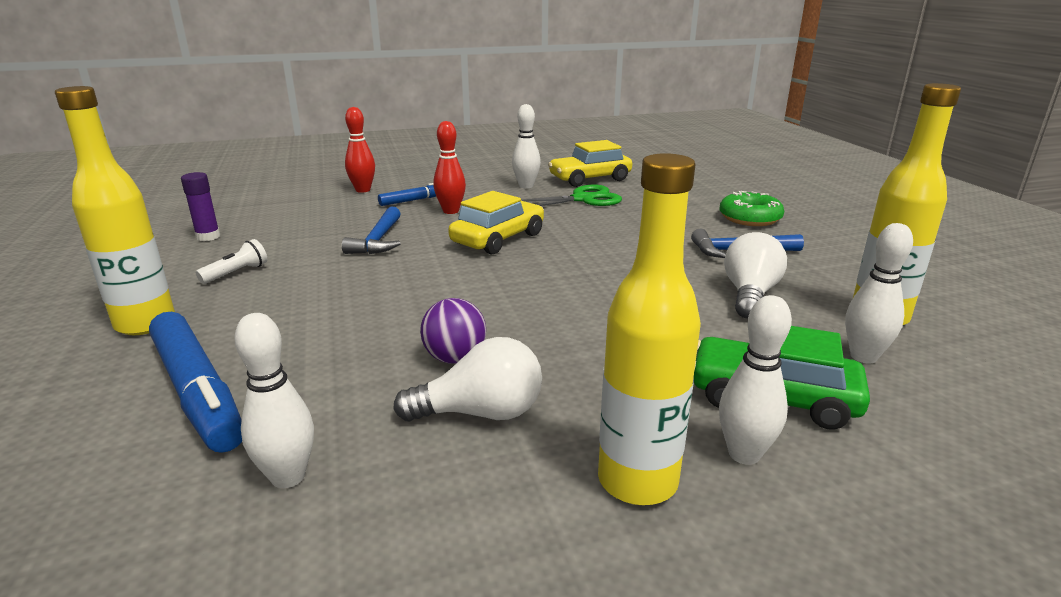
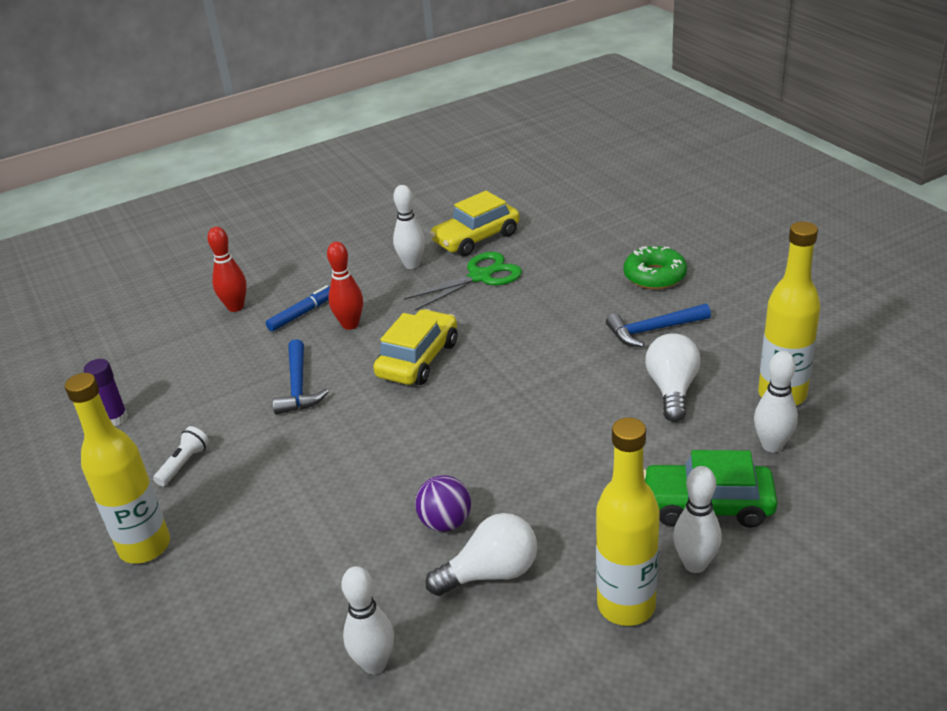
camera: 10 degrees left, 10 degrees up
blue marker [149,312,242,453] -> none

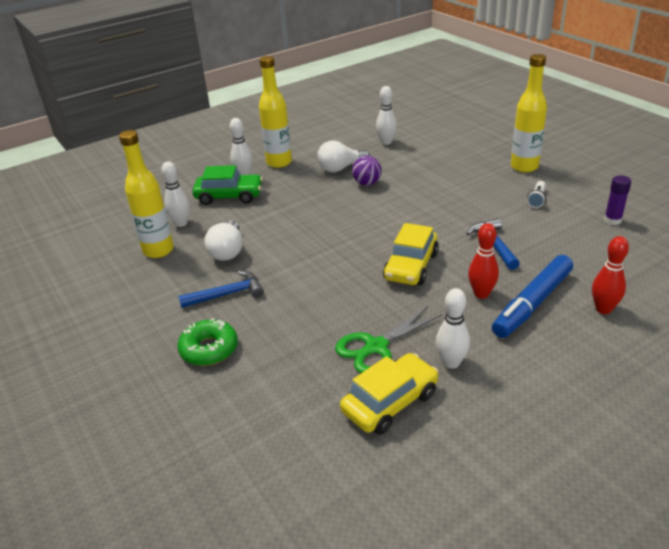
camera: 175 degrees right, 0 degrees up
blue marker [266,285,330,332] -> blue marker [492,255,573,338], size x1.83

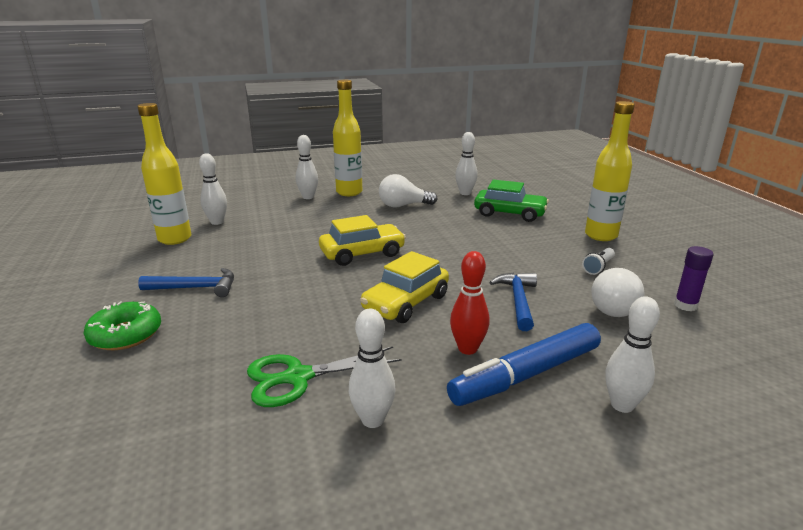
camera: 15 degrees right, 10 degrees down
green car [192,165,263,205] -> green car moved to [474,180,549,222]
white light bulb [204,221,243,261] -> white light bulb moved to [591,268,645,317]
yellow car [340,353,439,435] -> yellow car moved to [319,215,406,266]
purple ball [352,156,382,186] -> none
red bowling pin [592,236,629,314] -> white bowling pin [605,296,660,413]

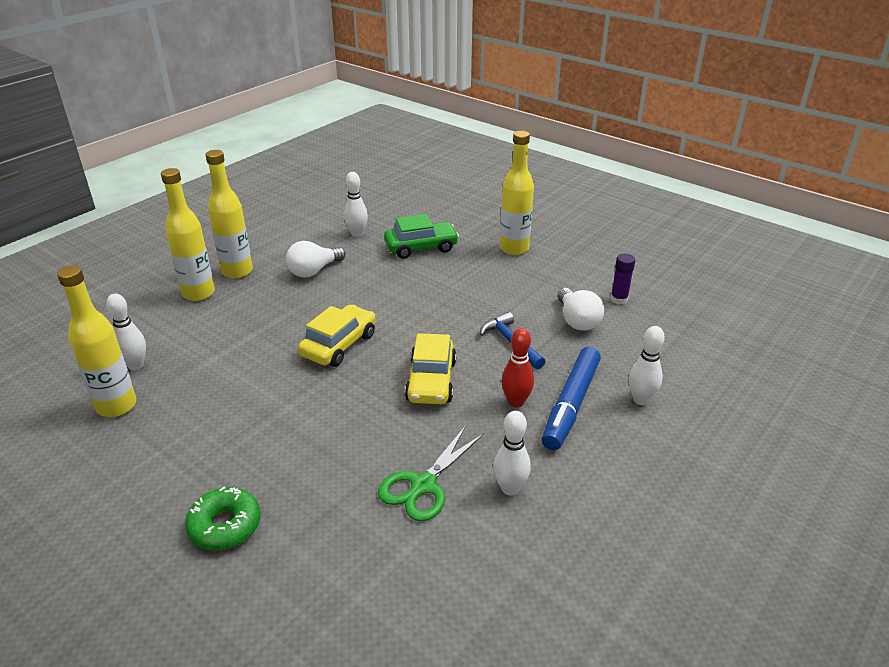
camera: 35 degrees left, 10 degrees up
blue hammer [138,268,234,297] -> none
white bowling pin [296,135,318,199] -> yellow bottle [161,168,215,301]
white flashlight [582,248,615,275] -> none

